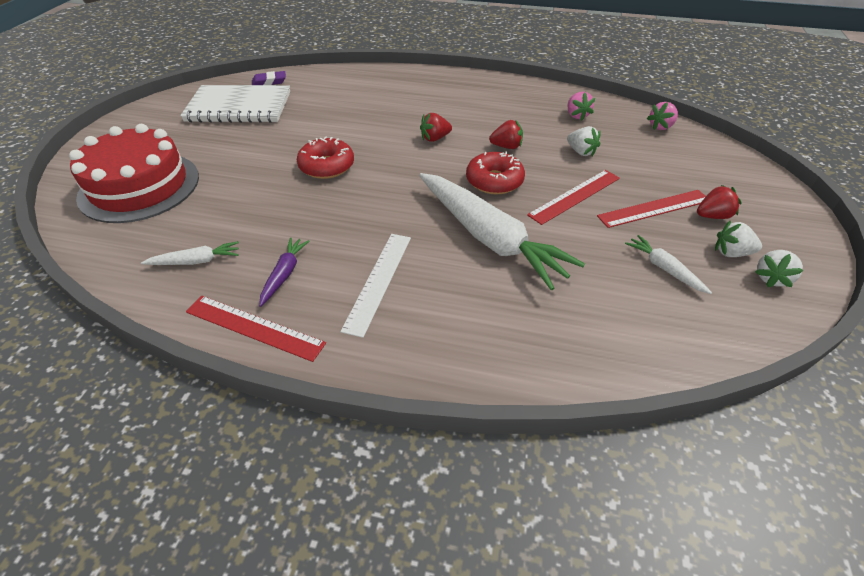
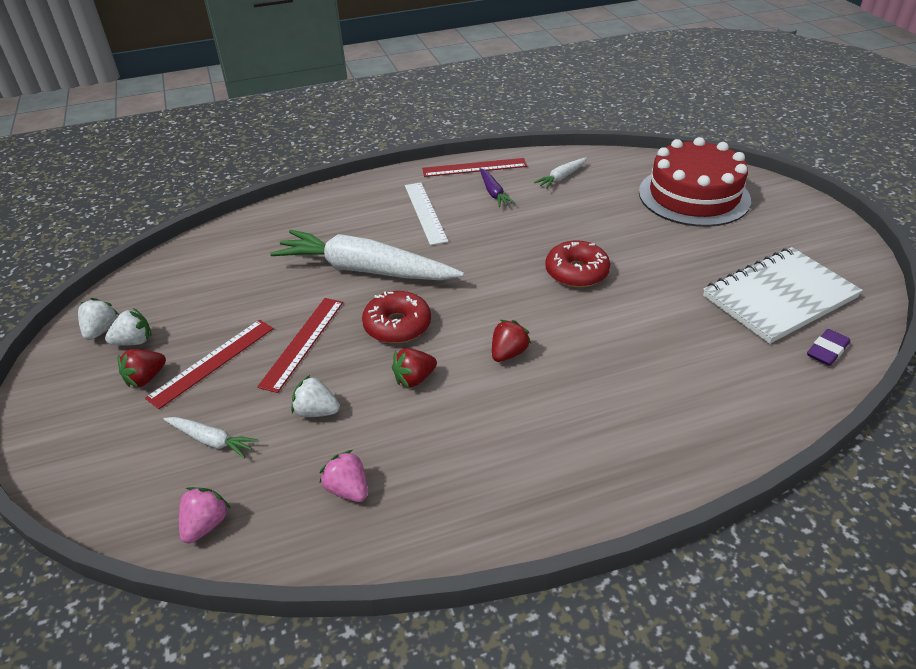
camera: 150 degrees right, 5 degrees down
white carrot [625,235,712,294] -> white carrot moved to [163,417,259,459]

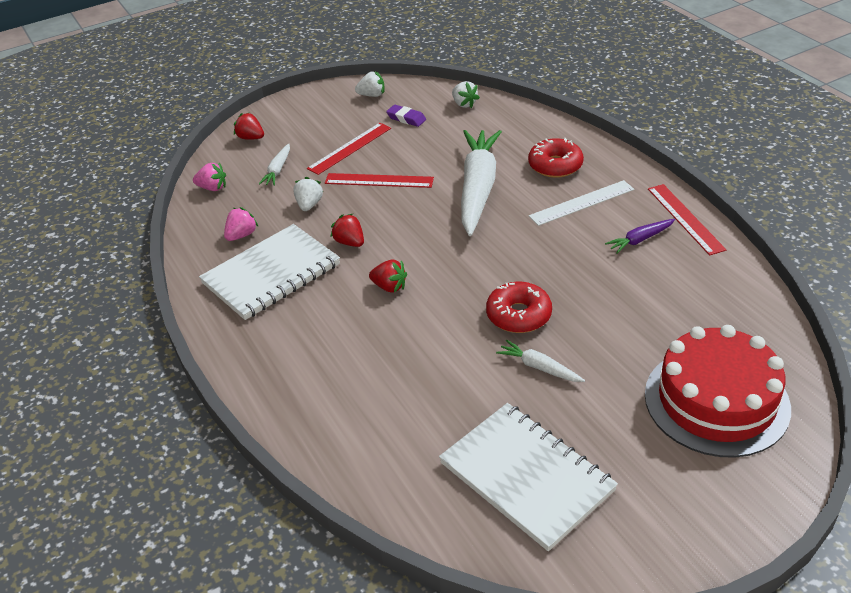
camera: 80 degrees right, 0 degrees up
white strawberry [105,308,151,346] -> white strawberry moved to [452,81,480,108]
red strawberry [118,349,166,387] -> red strawberry moved to [234,112,264,140]
red ruler [145,320,274,409] -> red ruler turned 75 degrees counterclockwise [307,123,391,175]
red donut [362,291,431,343] -> red donut moved to [528,138,584,178]
white carrot [534,157,587,189] -> white carrot moved to [496,340,585,382]
purple eraser [807,329,850,366] -> purple eraser moved to [386,105,426,127]
none -> white notebook [199,224,340,320]

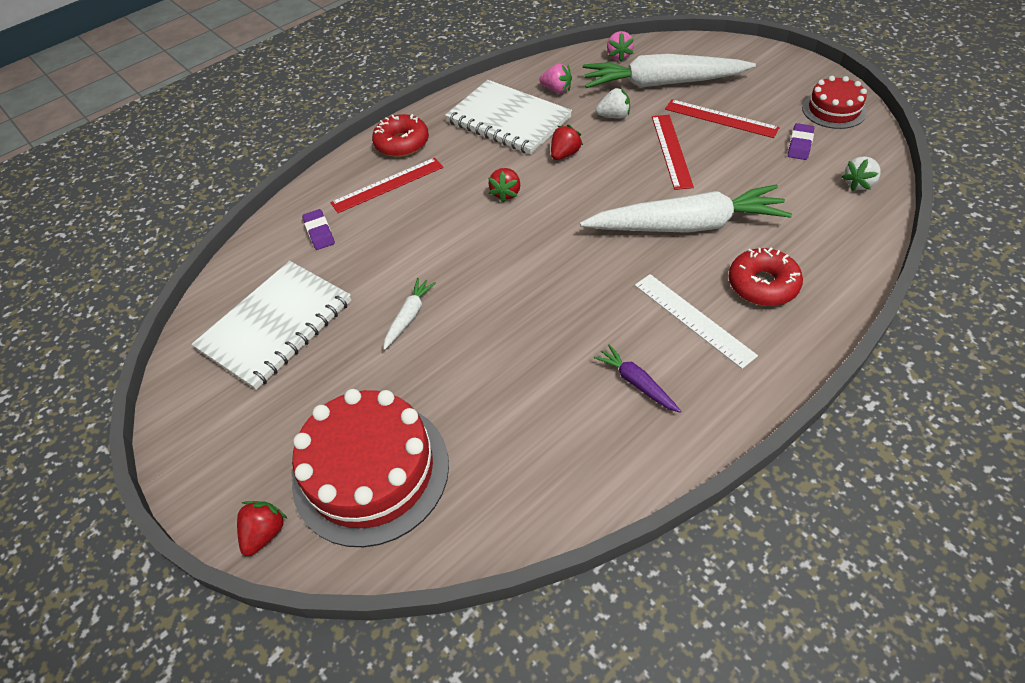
camera: 80 degrees right, 10 degrees up
red strawberry [234,112,264,140] -> red strawberry moved to [237,501,288,556]
white carrot [259,143,290,186] -> white carrot [583,54,756,88], size x2.32
white strawberry [355,71,384,97] -> red cake [802,76,867,129]
red donut [486,282,552,333] -> red donut moved to [372,114,429,157]
red ruler [648,184,727,256] -> red ruler moved to [330,158,443,213]
none -> purple eraser [302,209,335,250]

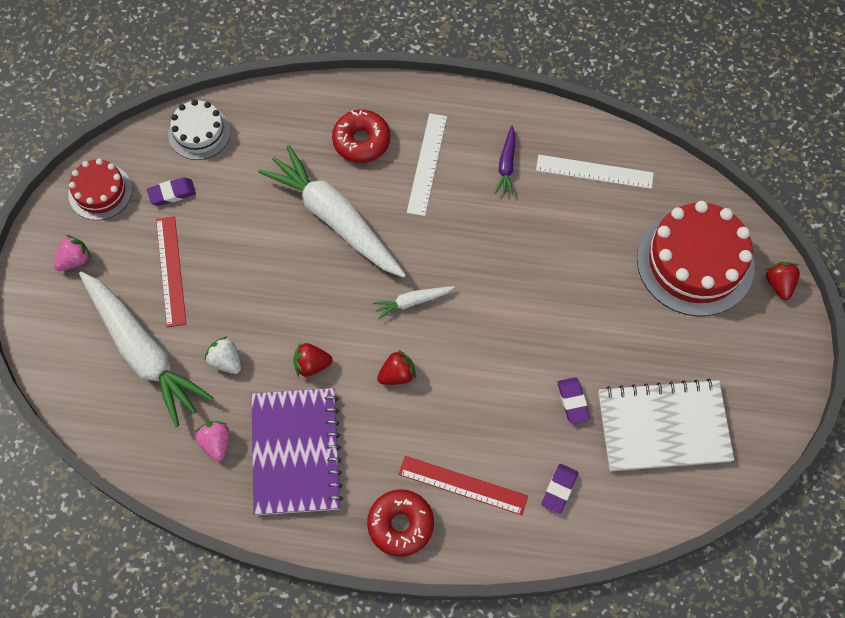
camera: 135 degrees left, 15 degrees up
red strawberry [237,501,288,556] -> red strawberry turned 105 degrees clockwise [765,262,800,300]
white carrot [383,278,436,350] -> white carrot moved to [373,286,455,319]
white notebook [445,80,572,155] -> purple notebook [251,388,343,515]
pink strawberry [607,31,634,62] -> pink strawberry moved to [54,235,91,271]
red ruler [652,115,694,190] -> none
white strawberry [842,156,881,191] -> white cake [168,99,230,160]
none -> white ruler [536,155,654,189]
none -> purple eraser [557,377,590,424]

